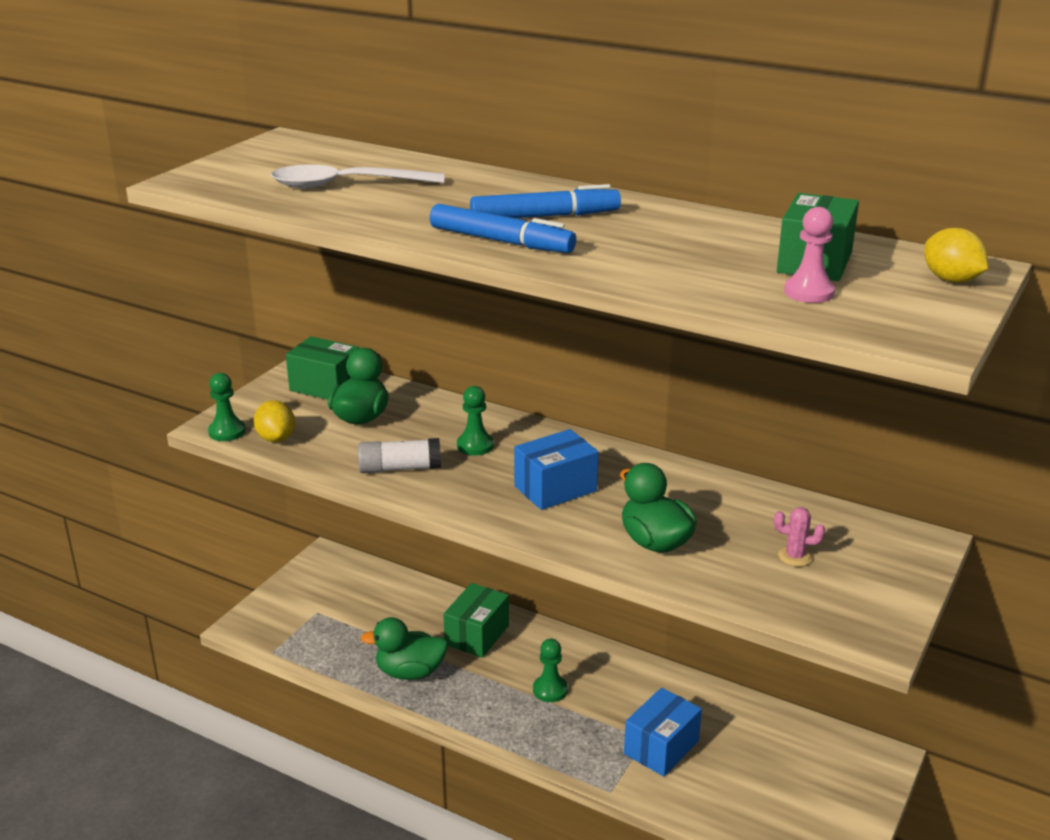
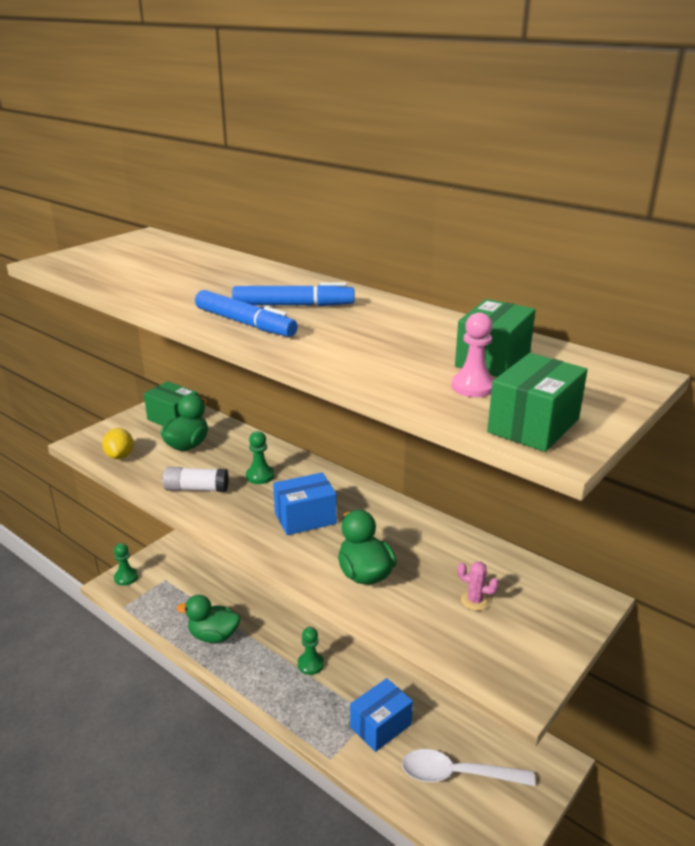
camera: 10 degrees right, 0 degrees up
green pawn [208,373,245,441] -> green pawn moved to [114,543,138,586]
white spoon [271,165,444,188] -> white spoon moved to [402,749,535,786]
green box [443,583,509,658] -> green box moved to [487,353,588,452]
yellow lemon [924,228,988,283] -> none

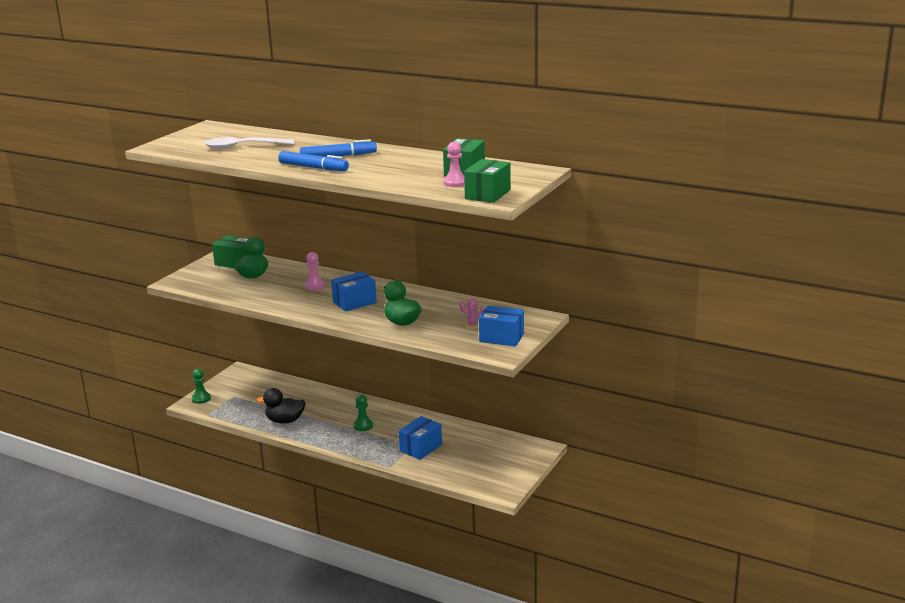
camera: 10 degrees left, 5 degrees down
yellow lemon [102,428,134,459] -> none
white glue stick [163,467,229,492] -> none
green duck [177,595,240,643] -> black duck [256,388,306,424]
green pawn [246,431,274,484] -> pink pawn [305,252,325,290]
white spoon [402,749,535,786] -> white spoon moved to [204,137,294,149]
none -> blue box [479,306,524,347]

